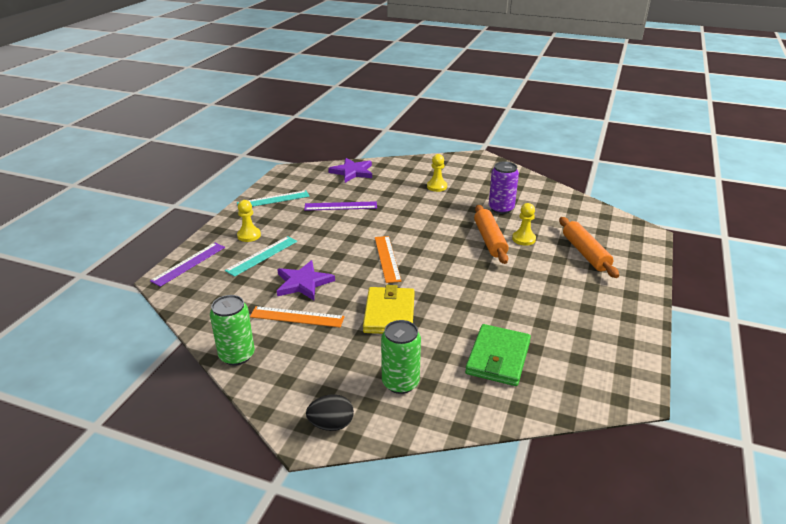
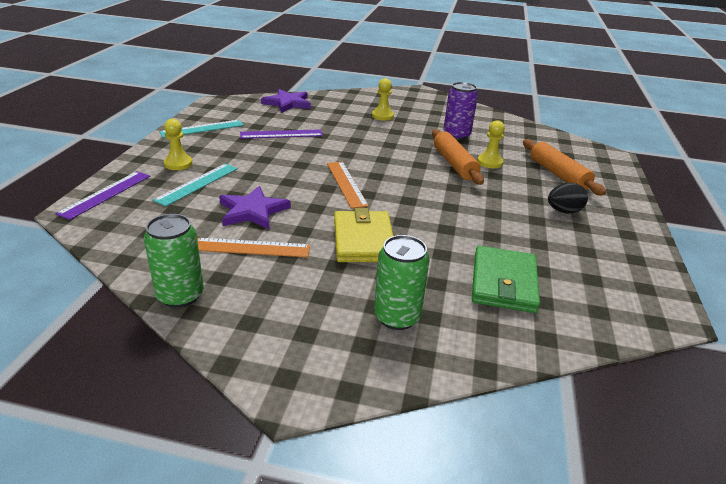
camera: 10 degrees left, 0 degrees up
black egg [306,394,354,431] -> black egg moved to [548,183,588,214]

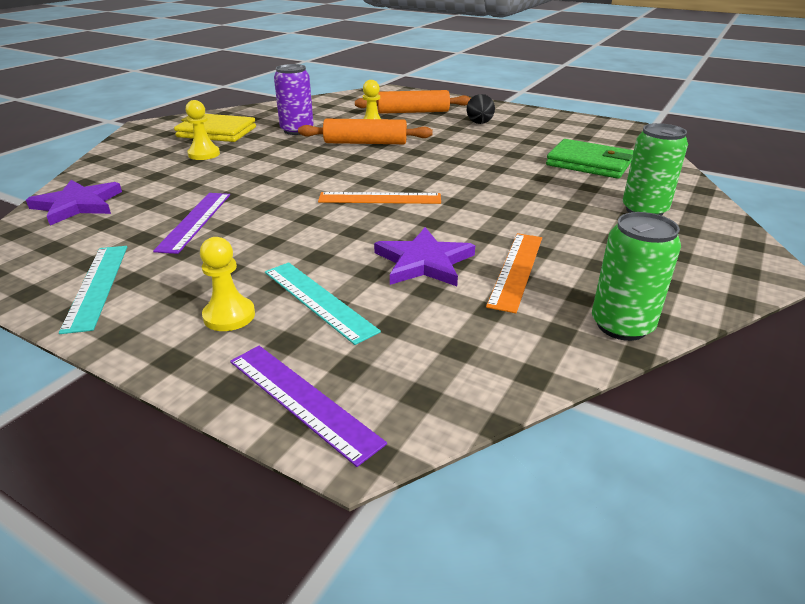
camera: 70 degrees left, 0 degrees up
yellow wallet [334,208,393,262] -> yellow wallet moved to [174,114,256,142]

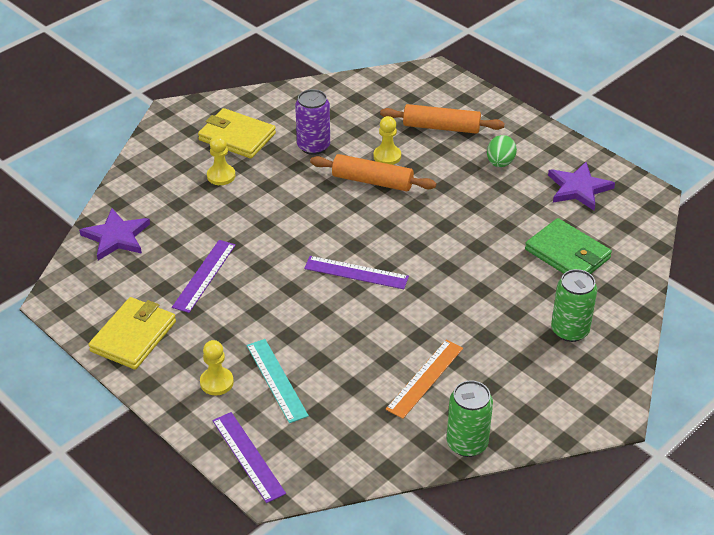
camera: 15 degrees right, 10 degrees up
turquoise ruler [59,246,127,334] -> yellow wallet [88,297,176,370]
orange ruler [318,192,441,204] -> purple ruler [304,256,409,289]
purple star [374,227,475,286] -> purple star moved to [548,162,615,211]
black egg [467,94,495,124] -> green egg [487,135,517,167]

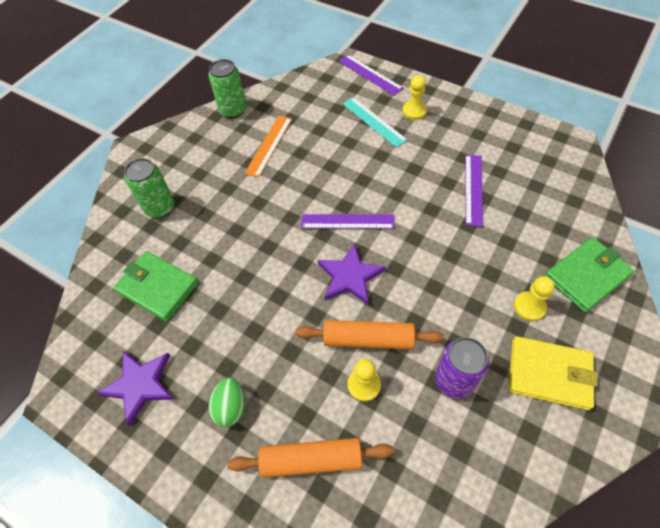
camera: 170 degrees right, 15 degrees up
purple star [79,208,150,261] -> purple star moved to [318,243,386,305]
yellow wallet [88,297,176,370] -> none
none -> green wallet [544,237,634,313]

